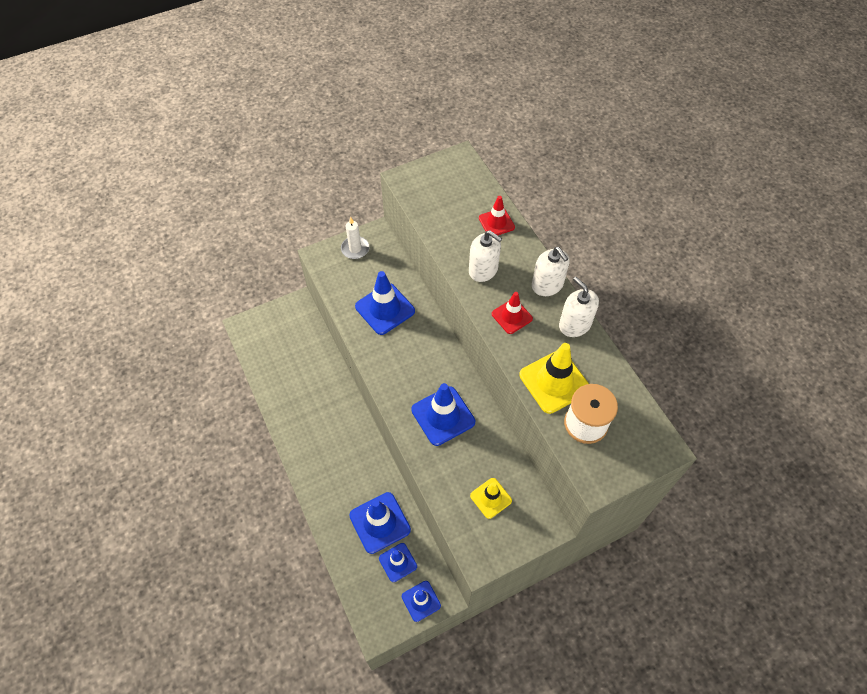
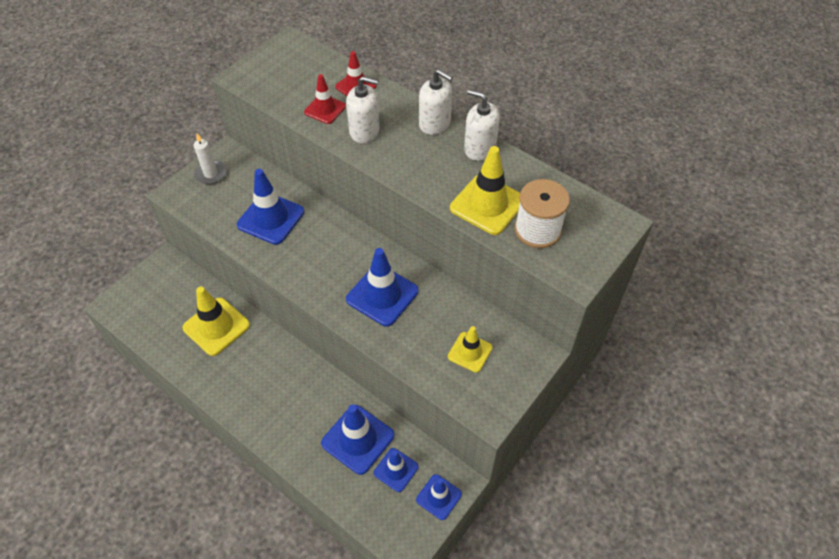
camera: 25 degrees left, 5 degrees down
red traffic cone [492,292,533,334] -> red traffic cone moved to [304,74,346,124]
none -> yellow traffic cone [182,287,250,356]

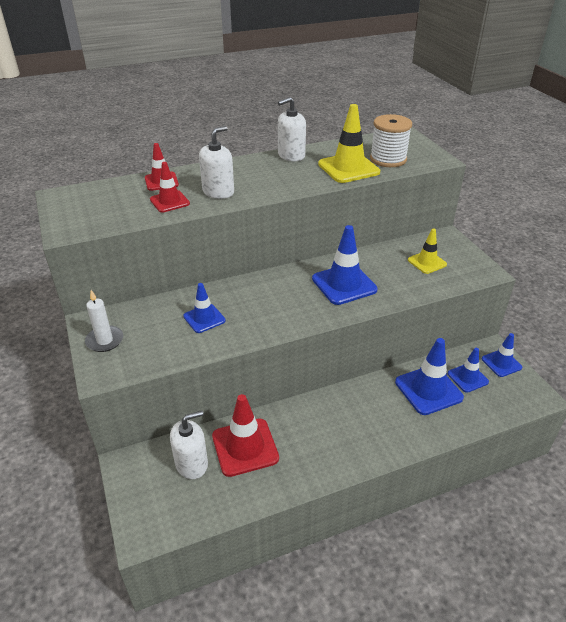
camera: 60 degrees left, 15 degrees down
yellow traffic cone [182,287,250,356] -> red traffic cone [212,394,279,477]
blue traffic cone [237,169,304,245] -> blue traffic cone [183,283,226,333], size x0.60
white soap dispenser [419,69,453,135] -> white soap dispenser moved to [170,411,208,479]

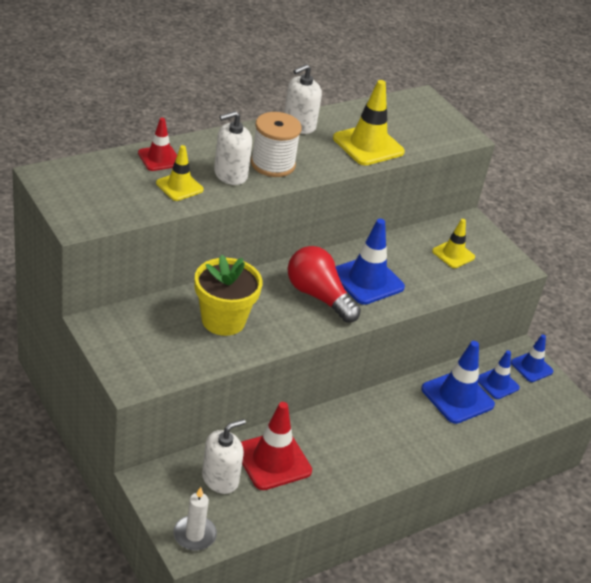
camera: 15 degrees left, 0 degrees up
white candle [85,290,123,352] -> white candle moved to [173,487,217,551]
red traffic cone [150,162,190,213] -> yellow traffic cone [156,145,204,201]
blue traffic cone [183,283,226,333] -> yellow flower pot [195,255,263,336]
white soap dispenser [199,126,234,199] -> white soap dispenser turned 150 degrees counterclockwise [214,111,252,185]
white spool [370,114,412,167] -> white spool moved to [251,112,302,177]
none -> red light bulb [288,246,361,323]

